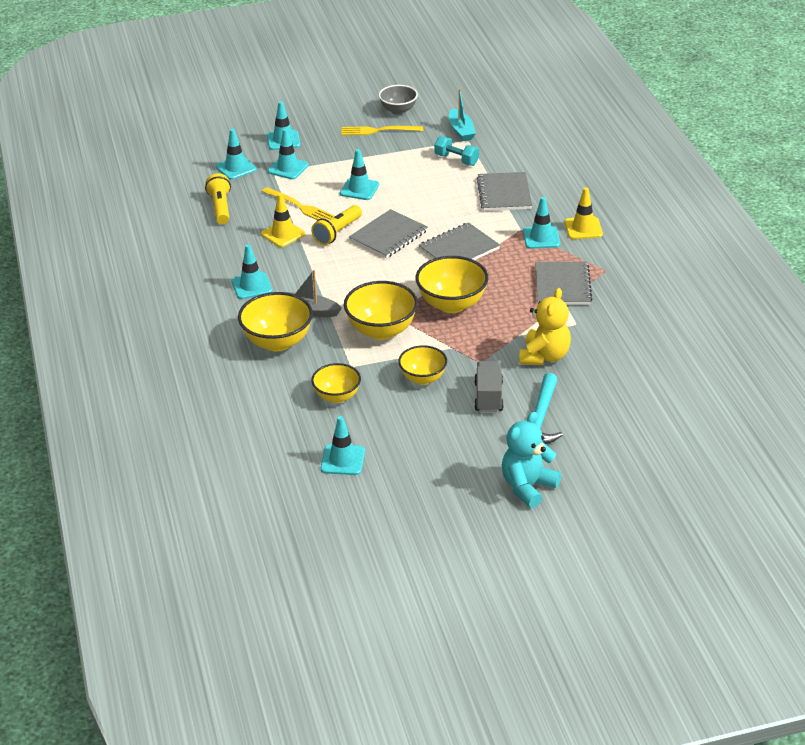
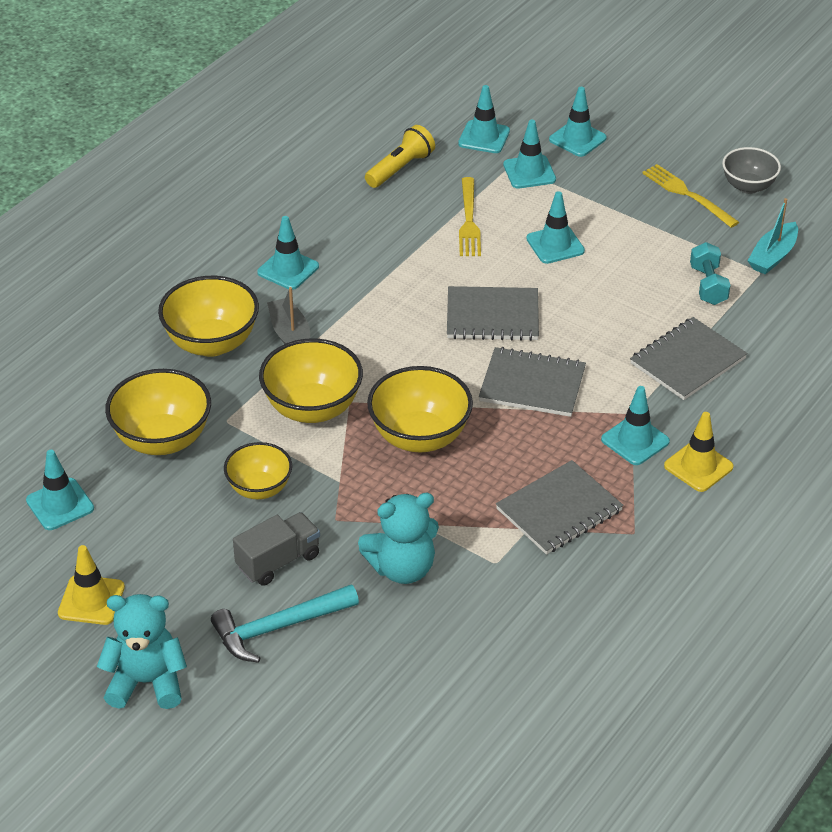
camera: 50 degrees right, 5 degrees up
yellow traffic cone [261,193,305,247] -> yellow traffic cone moved to [58,545,125,625]
yellow flashlight [311,205,362,245] -> none
yellow bowl [311,363,361,403] -> yellow bowl [105,369,211,455], size x1.57
yellow teddy bear [519,288,571,365] -> turquoise teddy bear [358,493,439,584]

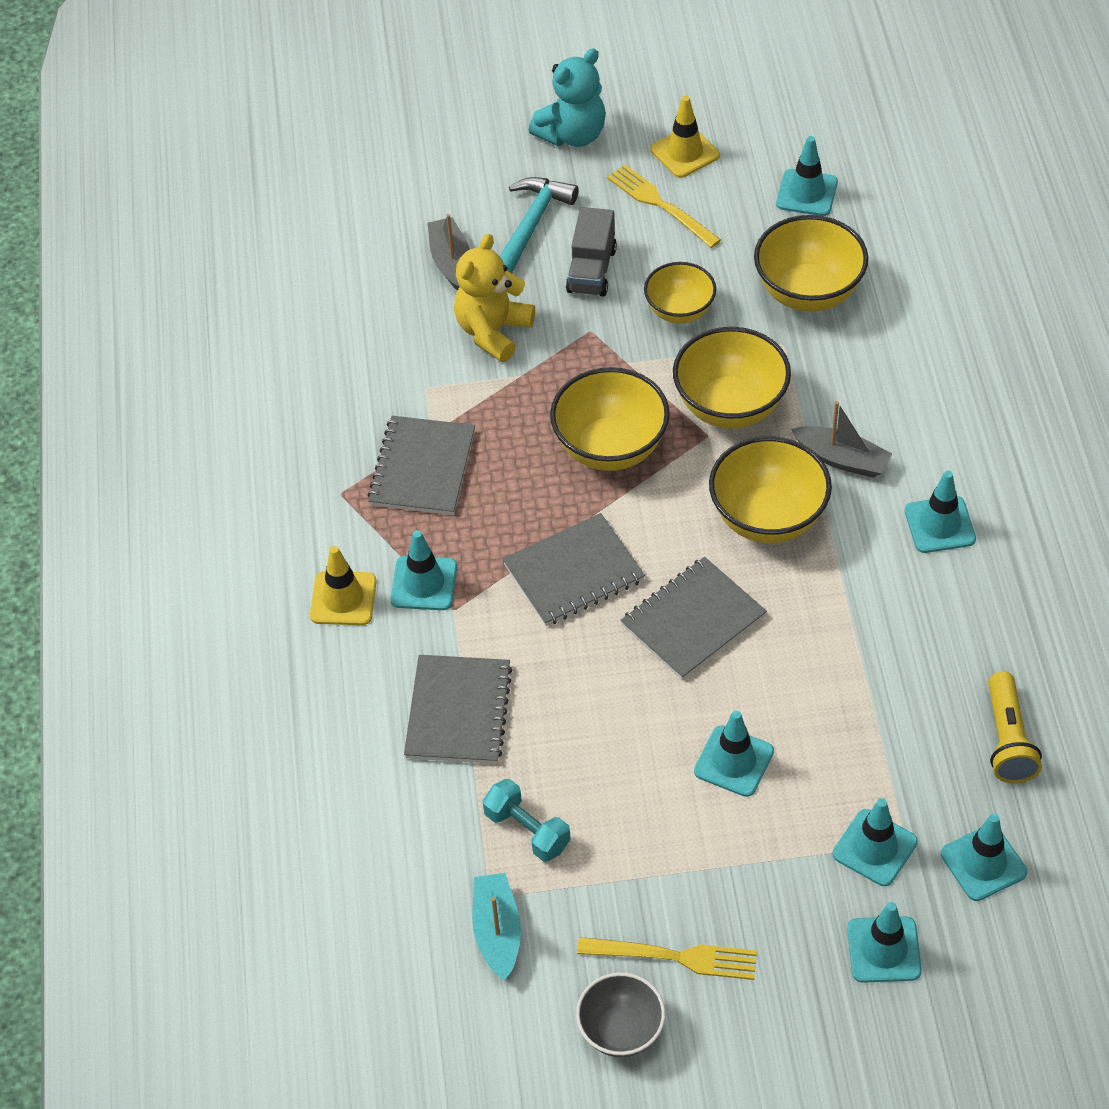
camera: 140 degrees right, 10 degrees up
yellow bowl [158,276,259,357] -> yellow bowl moved to [709,436,832,543]
turquoise teddy bear [358,493,439,584] -> yellow teddy bear [454,234,535,362]
yellow fork [459,177,481,256] -> yellow fork moved to [607,165,721,248]
none -> grey boat [427,214,470,291]

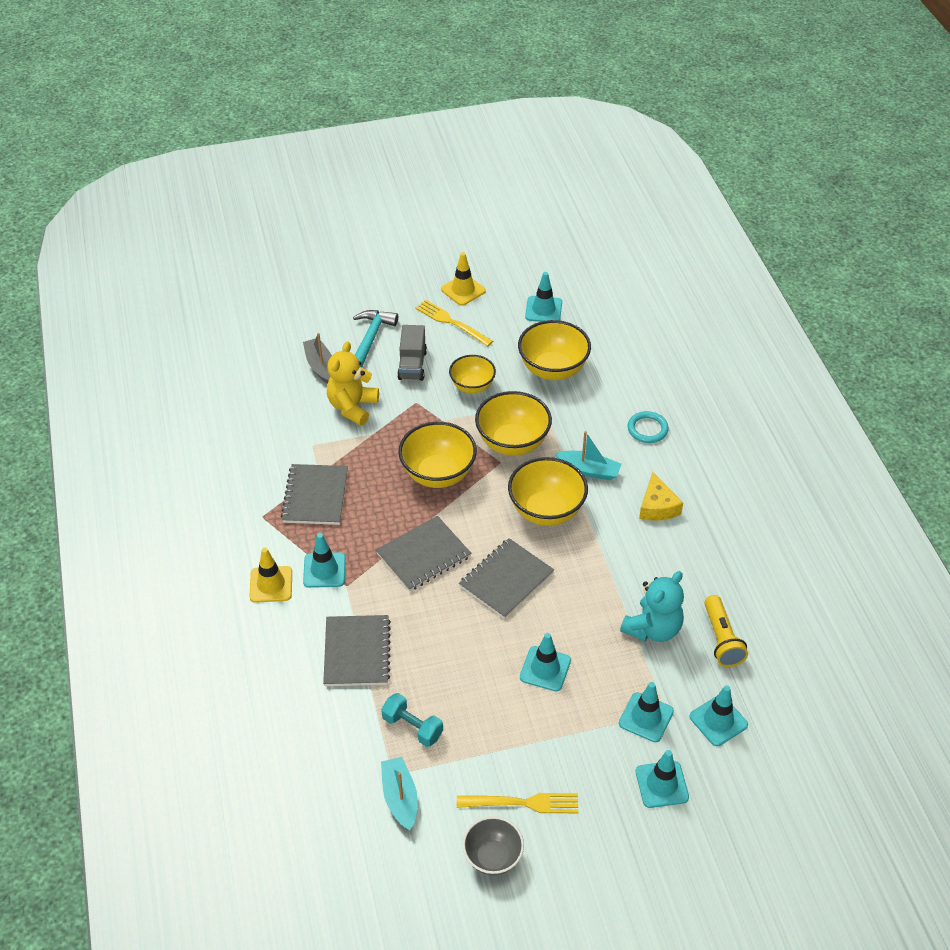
camera: 10 degrees left, 5 degrees down
turquoise teddy bear [529,48,606,147] -> turquoise teddy bear moved to [620,571,684,642]
grey boat [791,401,892,478] -> turquoise boat [555,431,622,481]
turquoise traffic cone [905,471,976,553] -> yellow cheese [639,472,683,521]
none -> turquoise ring [627,411,669,443]

